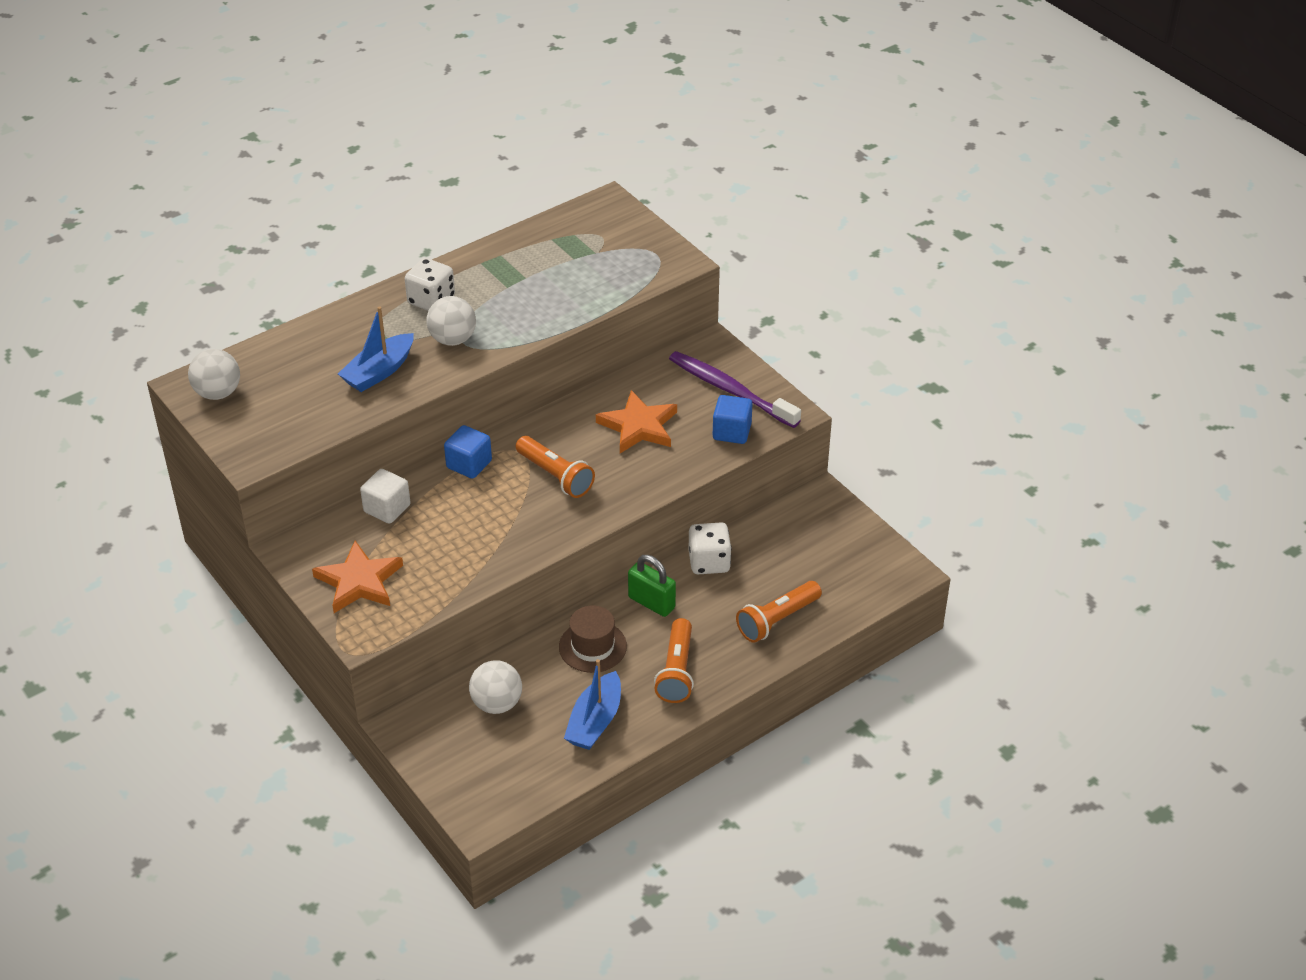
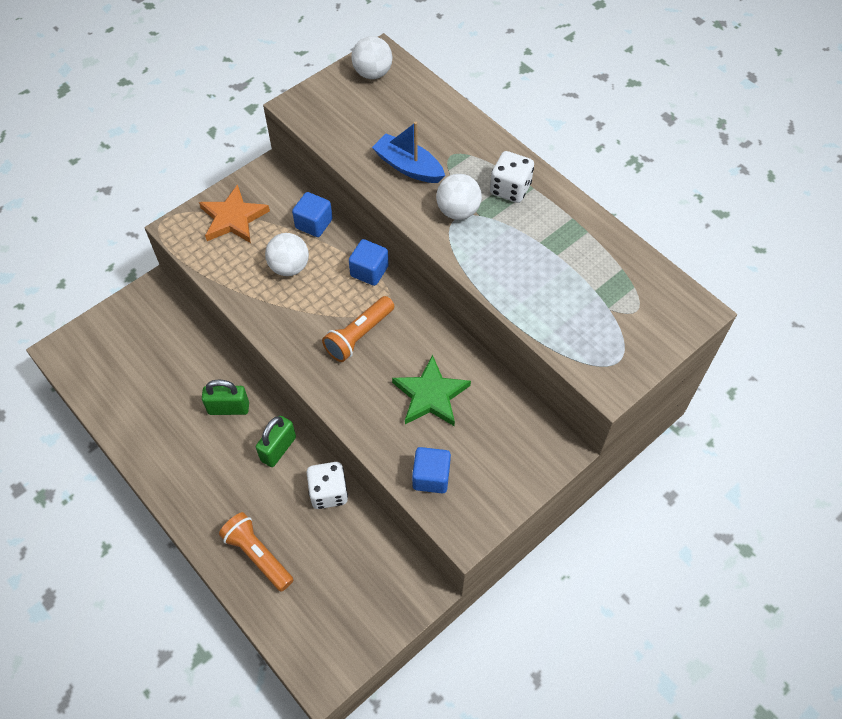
camera: 85 degrees right, 15 degrees up
white cube [360,469,411,524] -> blue cube [292,192,333,237]
white ball [469,660,522,714] -> white ball moved to [265,233,309,276]
brown hat [559,605,627,673] -> green padlock [202,380,249,415]
blue boat [564,659,621,750] -> none
orange star [596,390,677,453] -> green star [392,355,471,426]
orange flashlight [654,618,694,703] -> none
purple toothbrush [669,351,801,428] -> none

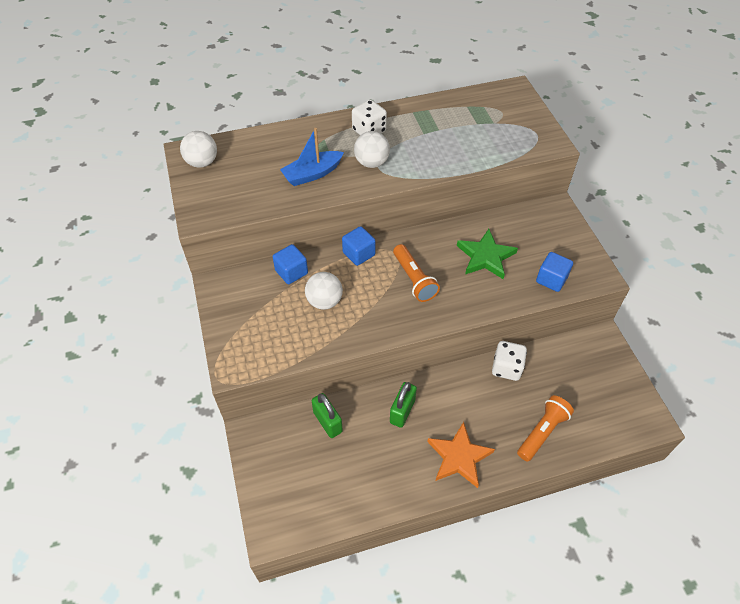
camera: 65 degrees left, 5 degrees down
orange star [199,184,270,243] -> orange star moved to [427,422,495,488]
orange flashlight [219,512,293,592] -> orange flashlight turned 150 degrees clockwise [517,395,574,462]
green padlock [256,416,296,467] -> green padlock moved to [312,393,343,438]

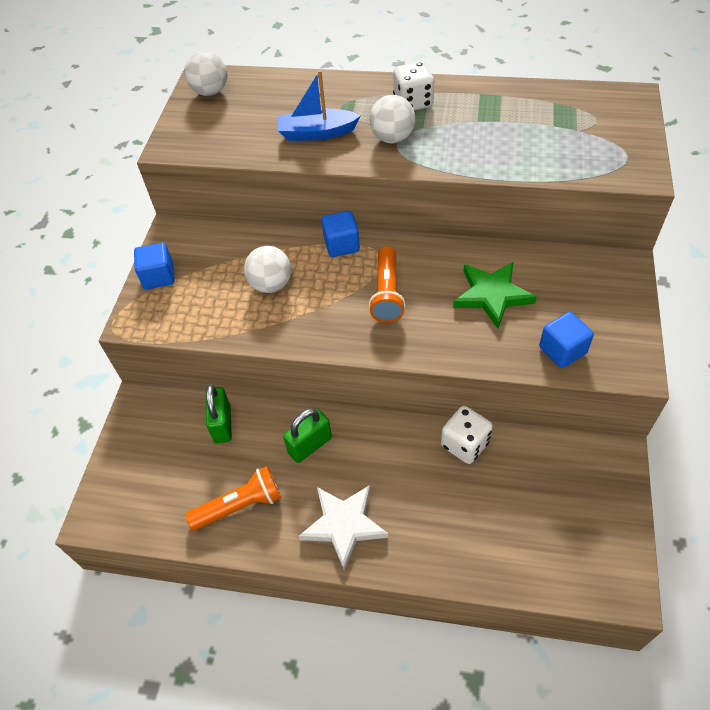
camera: 30 degrees right, 0 degrees up
blue cube [273,244,308,284] -> blue cube moved to [134,243,175,289]
orange star [427,422,495,488] -> white star [299,485,388,570]
orange flashlight [517,395,574,462] -> orange flashlight moved to [185,466,281,531]

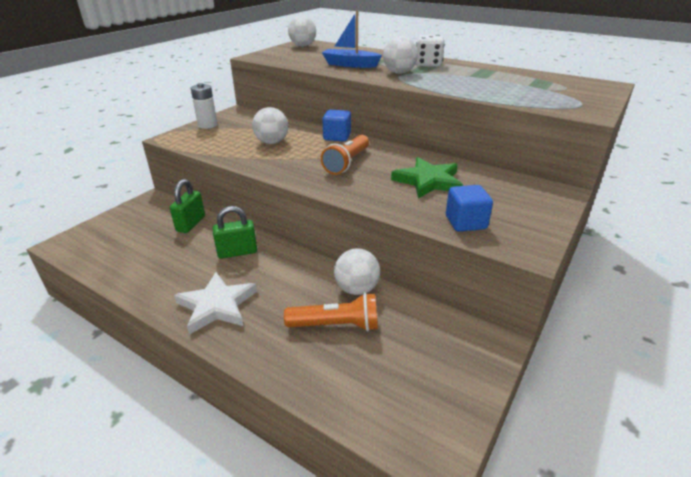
camera: 20 degrees right, 20 degrees down
blue cube [134,243,175,289] -> white battery [191,83,217,129]
orange flashlight [185,466,281,531] -> orange flashlight moved to [284,293,378,331]
white dice [441,406,493,464] -> white ball [334,248,380,295]

